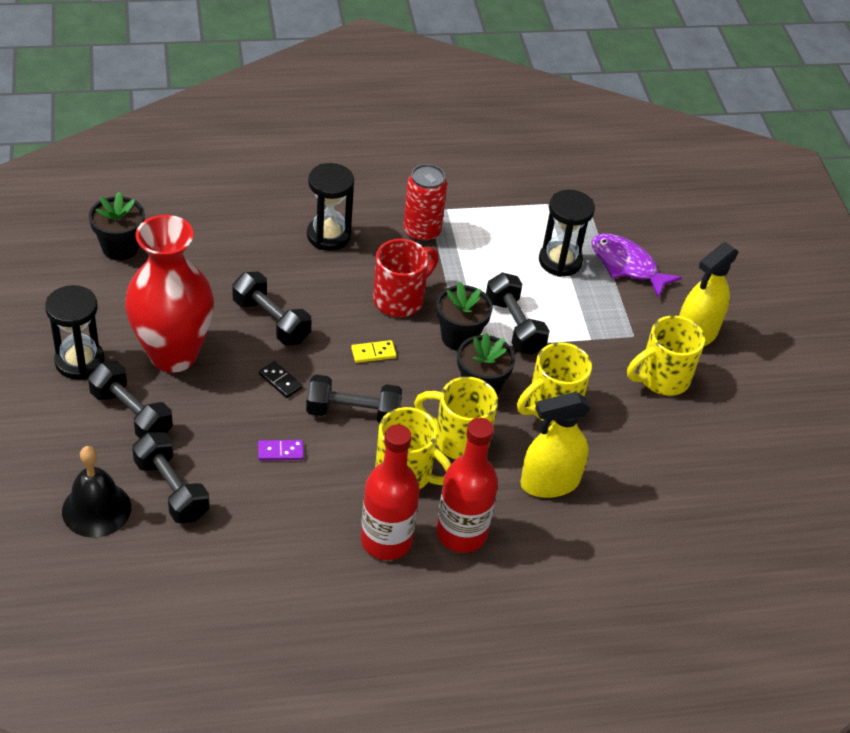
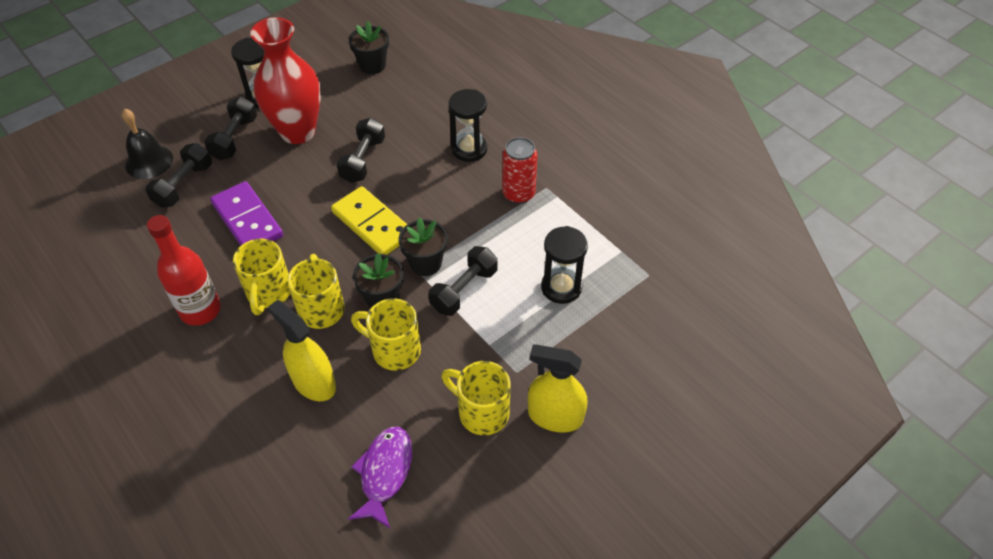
camera: 65 degrees right, 5 degrees up
purple domino [258,440,304,461] -> purple domino [210,181,283,246], size x2.41
black domino [259,361,303,398] -> none
black dumbbell [306,375,402,424] -> none
yellow domino [351,340,396,363] -> yellow domino [331,186,407,255], size x2.41
red mug [373,239,439,317] -> none
red bottle [436,418,498,553] -> none
purple fish [591,233,682,298] -> purple fish moved to [348,427,412,528]

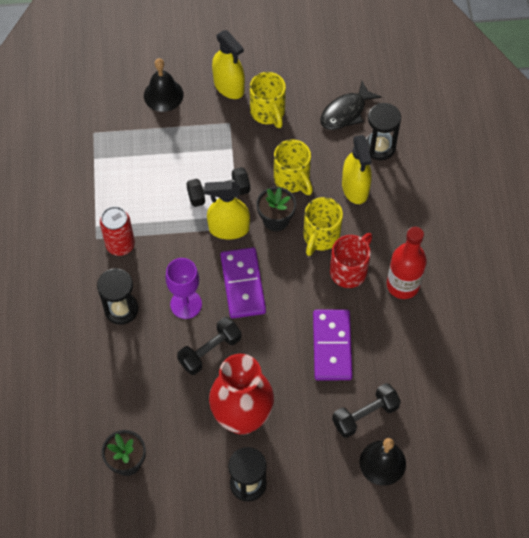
camera: 145 degrees left, 10 degrees up
black dumbbell [204,97,257,160] -> none
yellow mug [233,239,291,315] -> red mug [330,233,372,288]
yellow domino [331,186,407,255] -> purple domino [220,247,266,318]
purple fish [348,427,412,528] -> black fish [320,81,381,130]
black flower pot [399,217,448,276] -> yellow spray bottle [205,181,250,240]
black hourglass [541,226,588,304] -> black hourglass moved to [366,103,401,160]
none -> black bell [144,58,184,112]
none -> purple goblet [165,258,202,319]

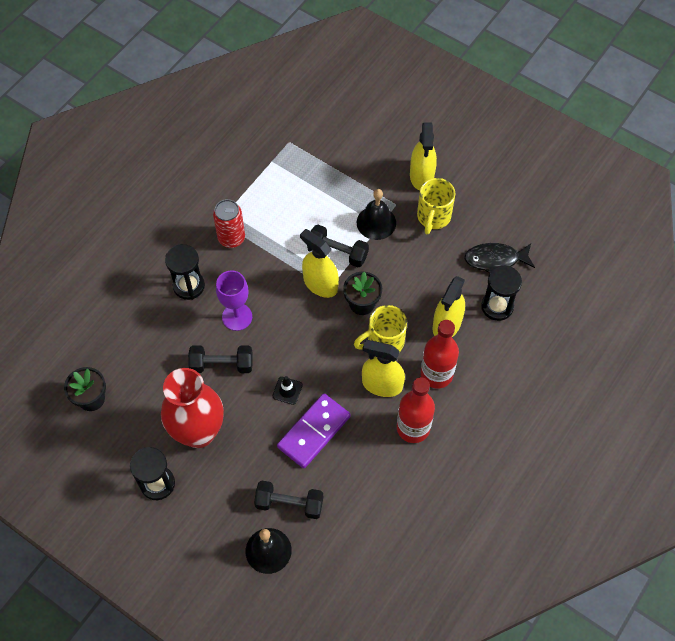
camera: 40 degrees right, 0 degrees up
black bell [144,58,184,112] -> black bell moved to [357,189,396,240]
purple domino [220,247,266,318] -> none
yellow mug [274,140,313,195] -> none
red mug [330,233,372,288] -> yellow spray bottle [362,340,405,397]
none -> black traffic cone [273,376,303,405]
none -> red bottle [421,320,459,388]

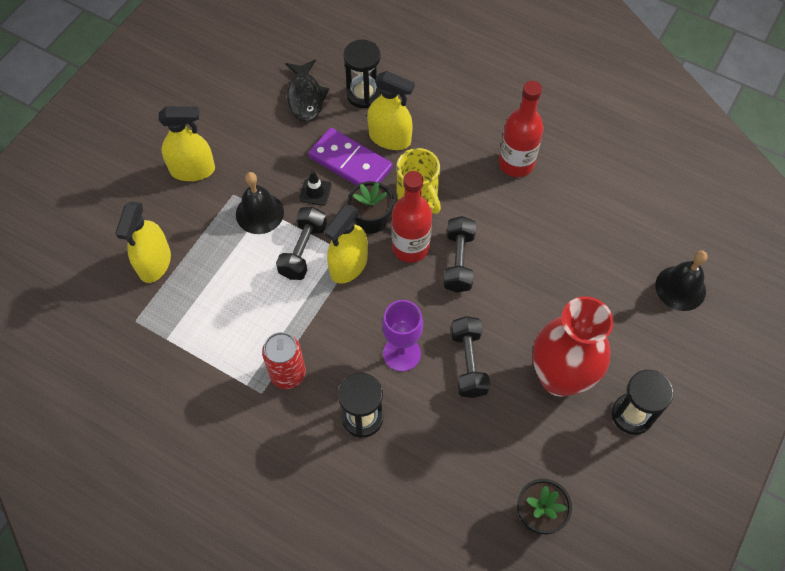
camera: 95 degrees left, 0 degrees up
black dumbbell [254,480,323,519] -> black dumbbell moved to [444,216,476,293]
black traffic cone [273,376,303,405] -> black traffic cone moved to [299,170,332,206]
purple domino [277,393,351,468] -> purple domino moved to [308,128,393,185]
yellow spray bottle [362,340,405,397] -> yellow spray bottle moved to [115,201,171,283]
yellow mug [417,178,455,234] -> none
red bottle [421,320,459,388] -> red bottle moved to [392,171,432,263]

